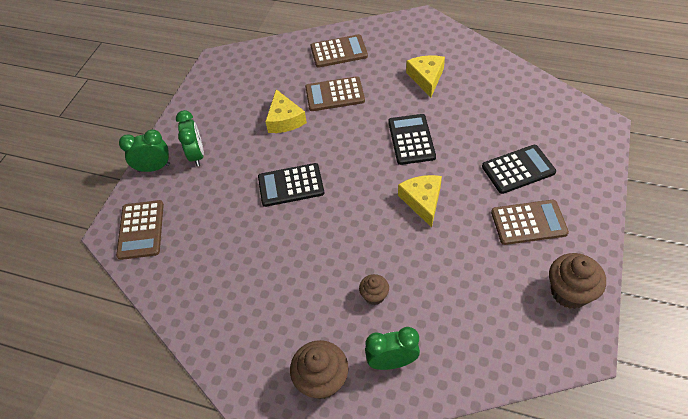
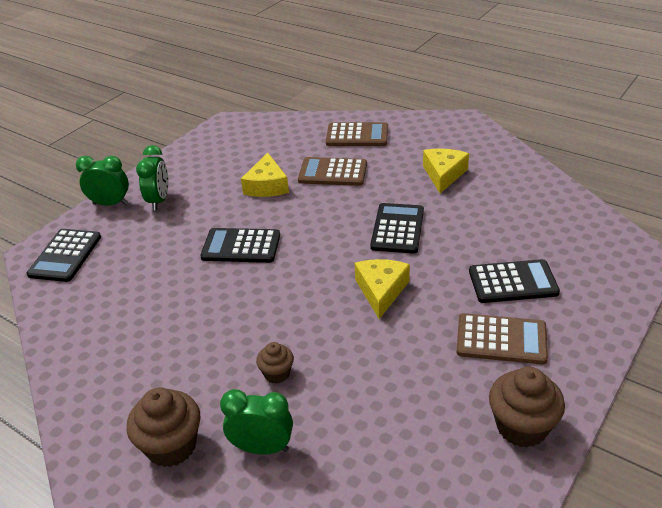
camera: 15 degrees right, 15 degrees down
brown calculator [116,200,164,260] -> black calculator [26,229,101,282]

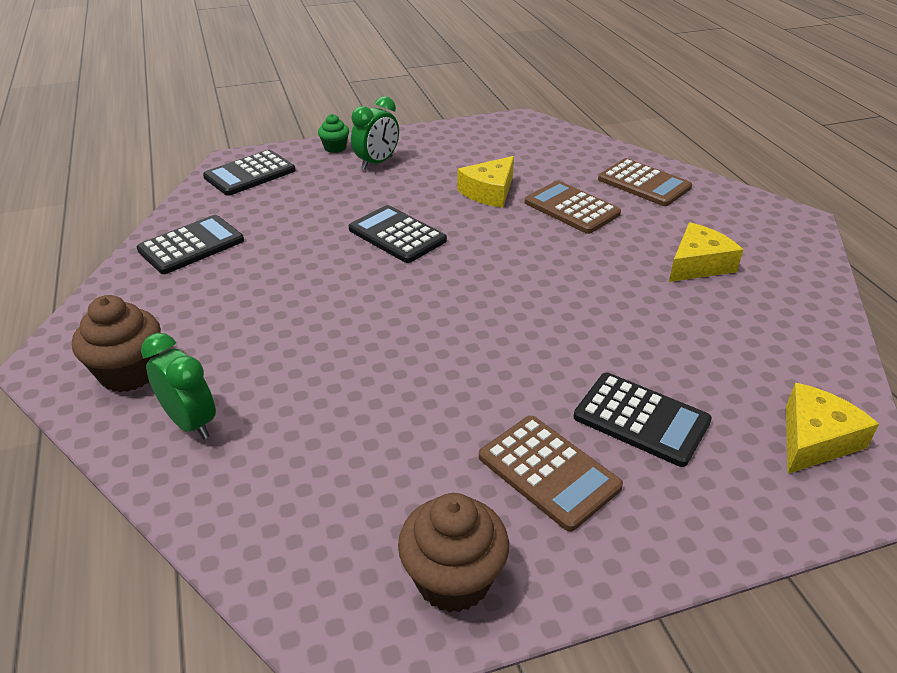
camera: 35 degrees right, 0 degrees up
green clock [76,156,129,206] -> green cupcake [318,114,349,153]
brown cupcake [256,342,294,384] -> none
yellow cheese [355,259,410,319] -> yellow cheese moved to [786,383,879,474]
black calculator [370,203,424,254] -> black calculator moved to [137,215,244,274]

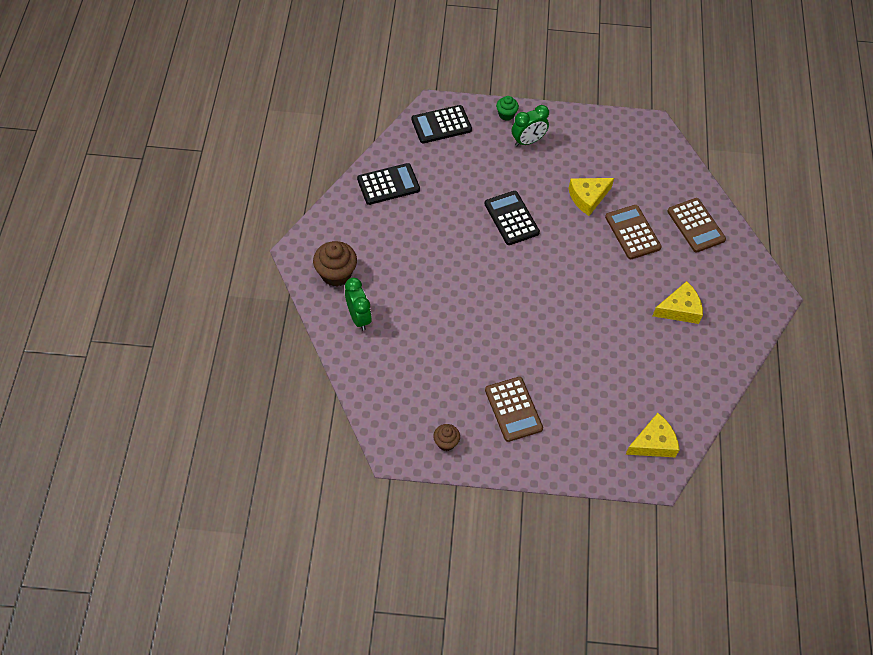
camera: 20 degrees right, 20 degrees up
brown cupcake [398,493,509,613] -> brown cupcake [433,424,460,451], size x0.57
black calculator [574,373,712,467] -> none

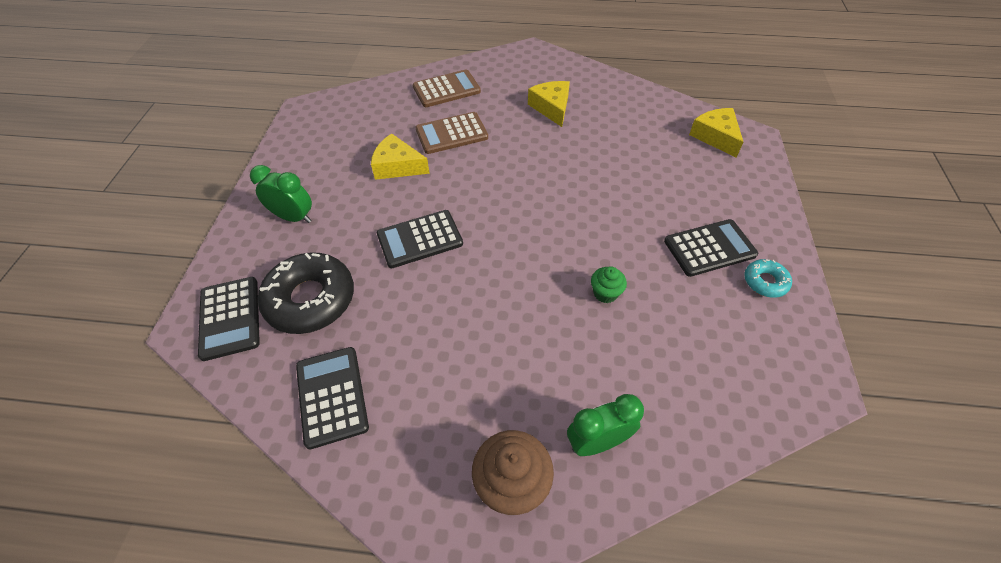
camera: 85 degrees left, 5 degrees down
brown cupcake [433,424,460,451] -> none
brown calculator [485,377,543,442] -> black calculator [664,219,758,277]
green cupcake [496,96,519,121] -> green cupcake moved to [591,266,627,303]
green clock [512,105,549,146] -> green clock turned 45 degrees counterclockwise [250,165,312,223]
yellow cheese [568,178,614,216] -> yellow cheese turned 135 degrees clockwise [371,133,430,180]
none -> black donut [258,252,354,334]
none -> turquoise donut [744,259,792,298]

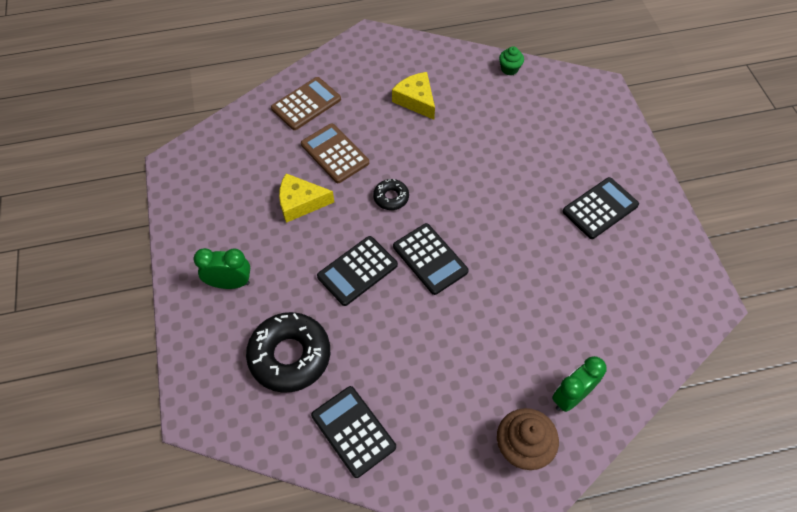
camera: 20 degrees left, 5 degrees up
black calculator [198,277,260,361] -> black calculator moved to [393,223,469,295]
brown calculator [416,112,488,154] -> brown calculator turned 90 degrees clockwise [301,123,369,183]
green cupcake [591,266,627,303] -> green cupcake moved to [499,46,524,76]
yellow cheese [689,108,744,157] -> none
turquoise donut [744,259,792,298] -> none
none -> black donut [373,179,409,210]

